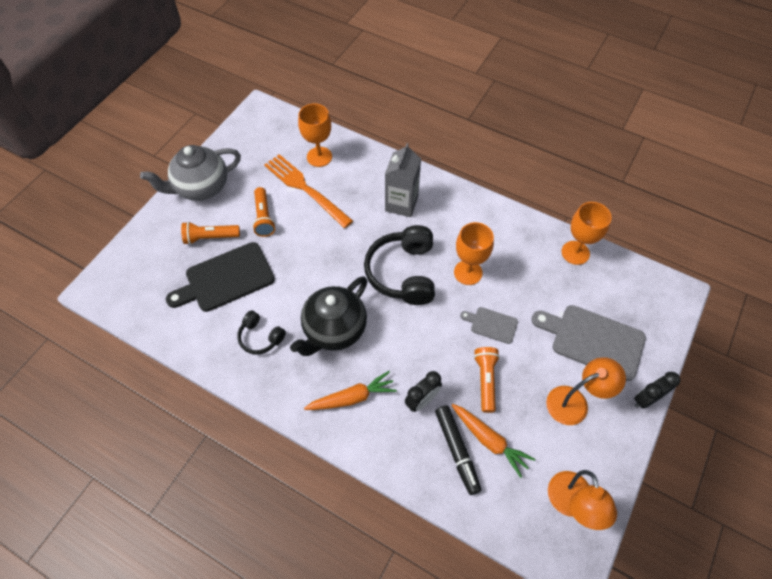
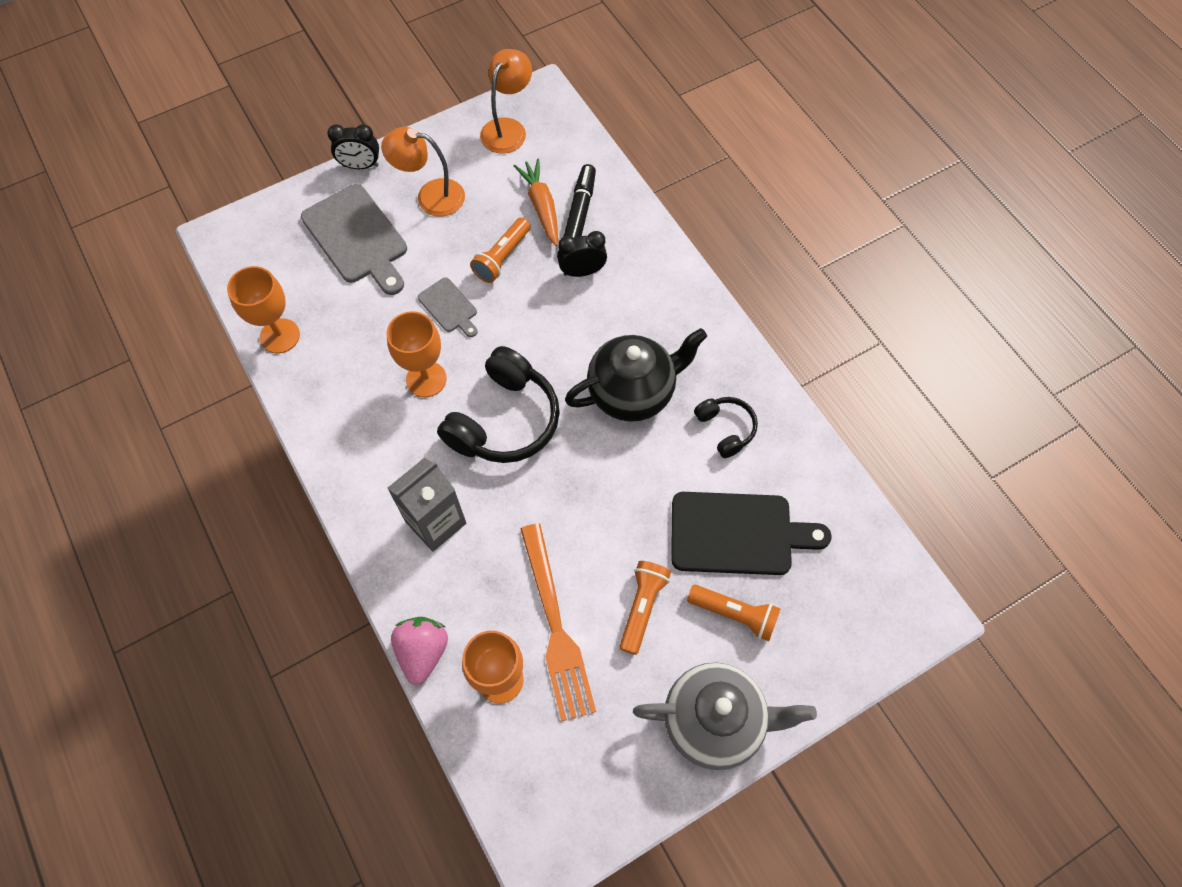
camera: 150 degrees left, 5 degrees up
orange carrot [304,371,397,410] -> none
none -> pink strawberry [391,617,448,685]

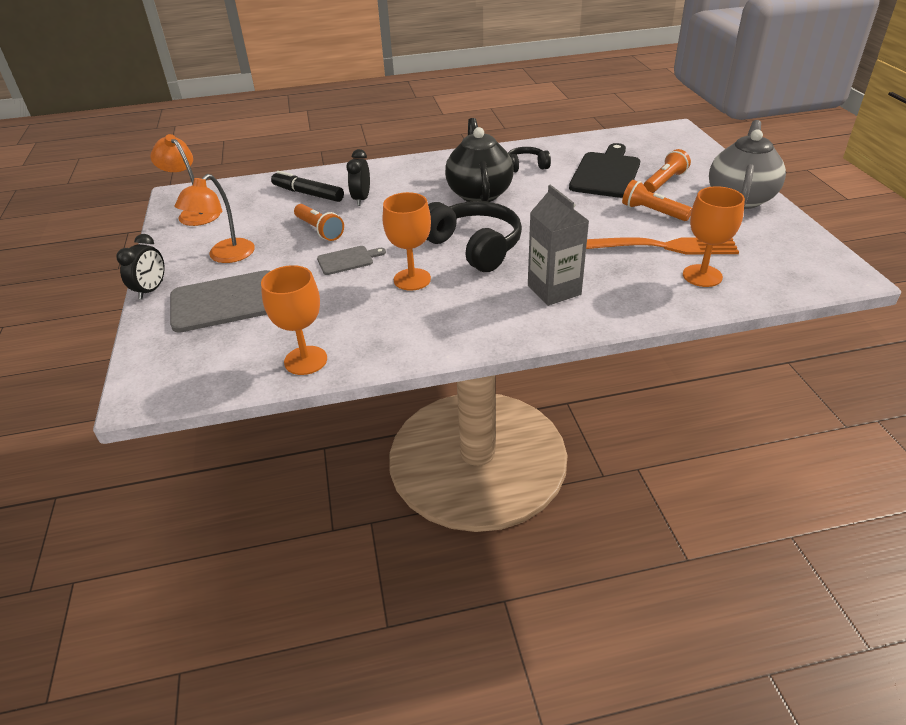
camera: 70 degrees left, 25 degrees down
pink strawberry [391,617,448,685] -> none
orange carrot [514,158,558,246] -> none

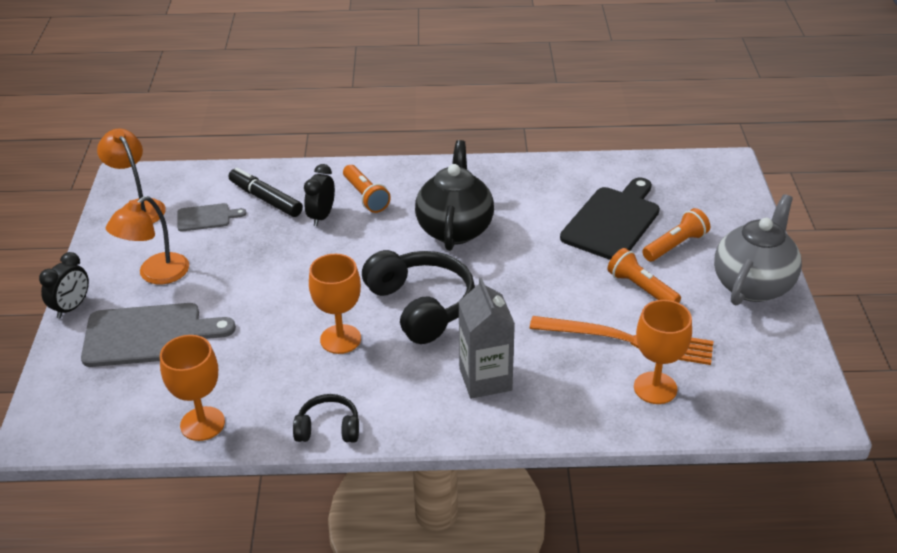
camera: 10 degrees right, 0 degrees up
orange flashlight [294,204,344,241] -> orange flashlight moved to [343,165,391,213]
grey cutting board [317,246,386,275] -> grey cutting board moved to [177,203,247,231]
black headphones [508,147,551,172] -> black headphones moved to [293,394,359,443]

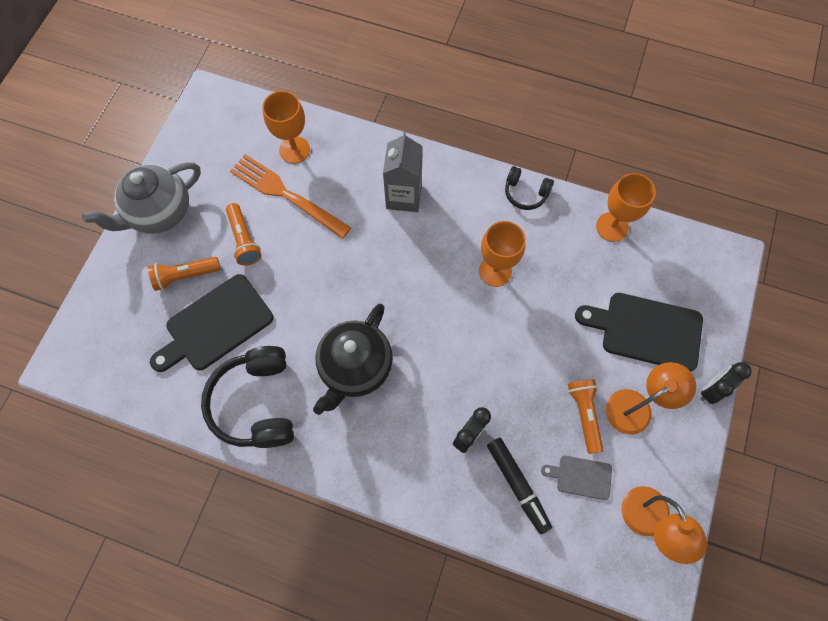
camera: 160 degrees left, 30 degrees up
grey cutting board [81,303,236,367] -> black cutting board [575,293,703,372]
orange flashlight [343,165,391,213] -> orange flashlight moved to [568,379,603,454]
black headphones [362,250,475,344] -> black headphones moved to [201,346,294,448]

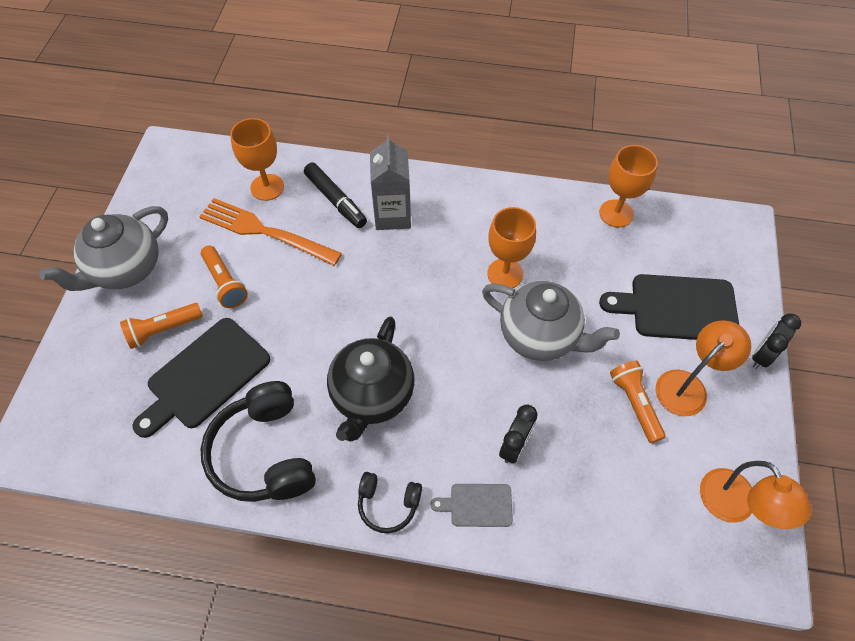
camera: 10 degrees left, 10 degrees down
black marker [487,438,552,534] -> black marker moved to [304,163,367,228]
black headphones [505,166,554,210] -> black headphones moved to [358,472,422,533]
grey cutting board [541,456,612,500] -> grey cutting board moved to [430,484,513,527]
none -> grey teapot [482,280,620,361]

